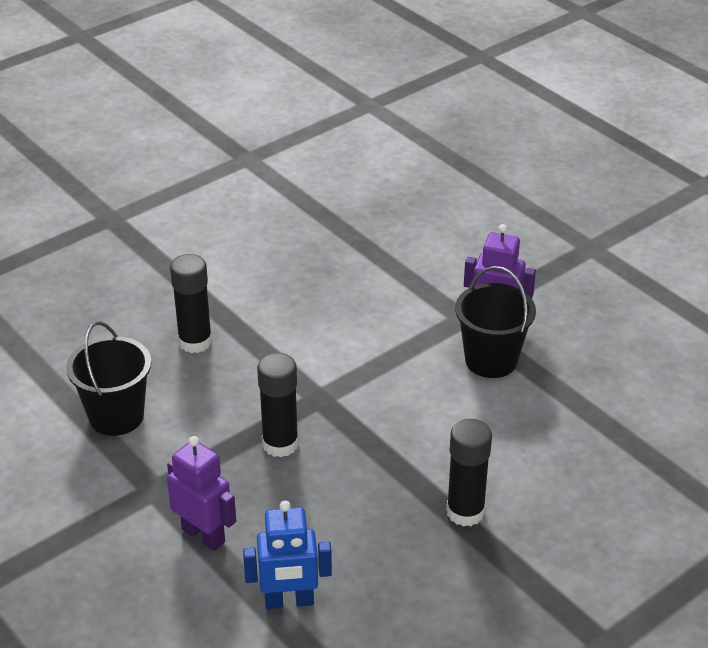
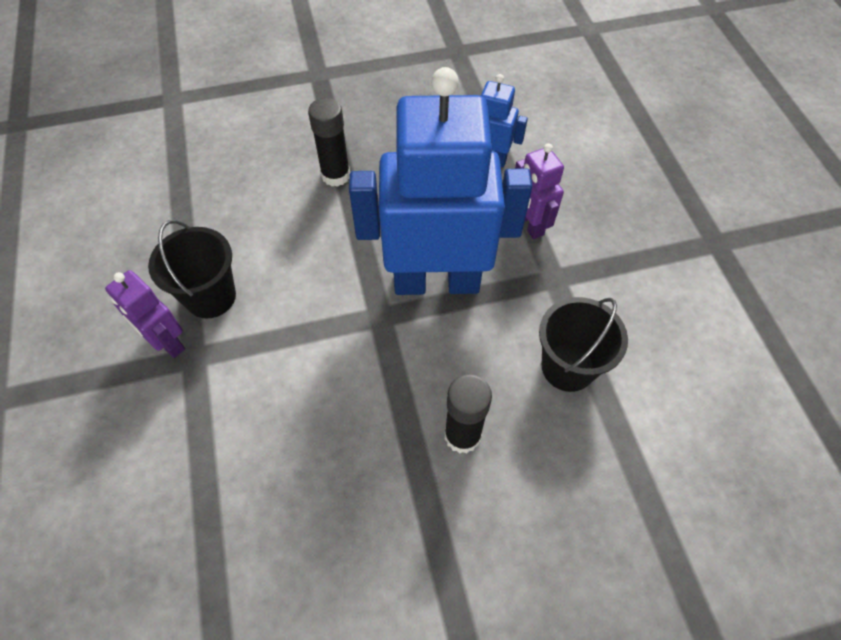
camera: 155 degrees left, 20 degrees up
black glue stick [257,353,299,457] -> blue robot [349,67,532,295]

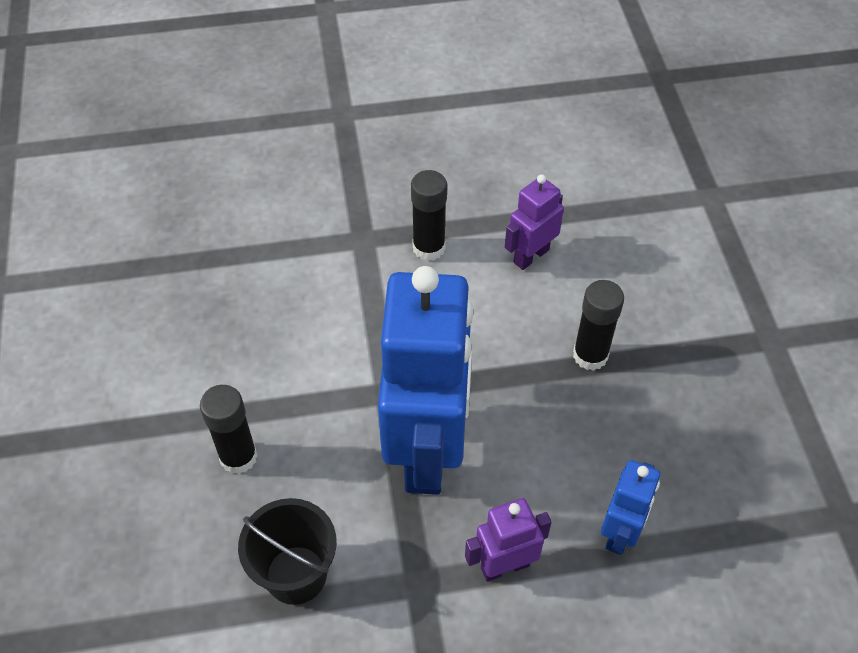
camera: 95 degrees right, 5 degrees down
purple robot [105,270,185,358] -> purple robot moved to [505,174,564,270]
black bucket [148,220,236,319] -> black glue stick [411,170,447,261]

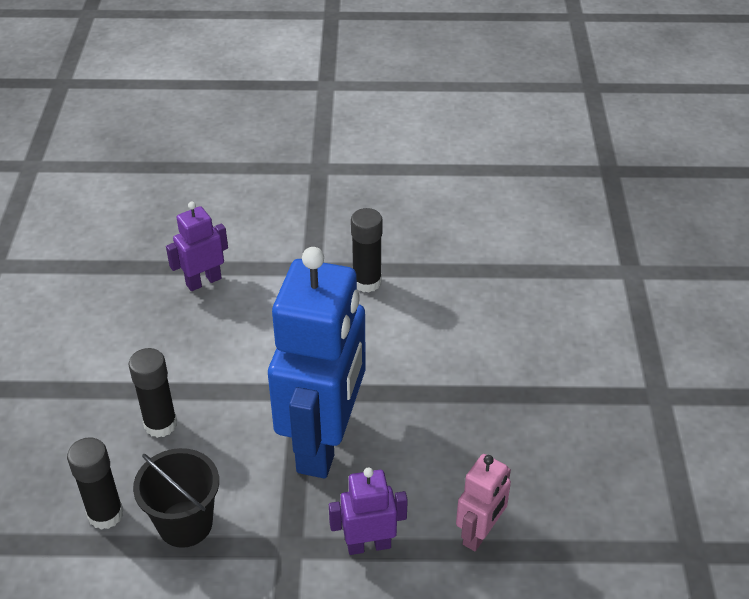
camera: 10 degrees right, 10 degrees down
purple robot [505,174,564,270] -> purple robot moved to [166,202,228,291]
black glue stick [573,280,624,371] -> black glue stick moved to [67,437,124,530]
blue robot [601,460,660,555] -> pink robot [456,454,511,551]

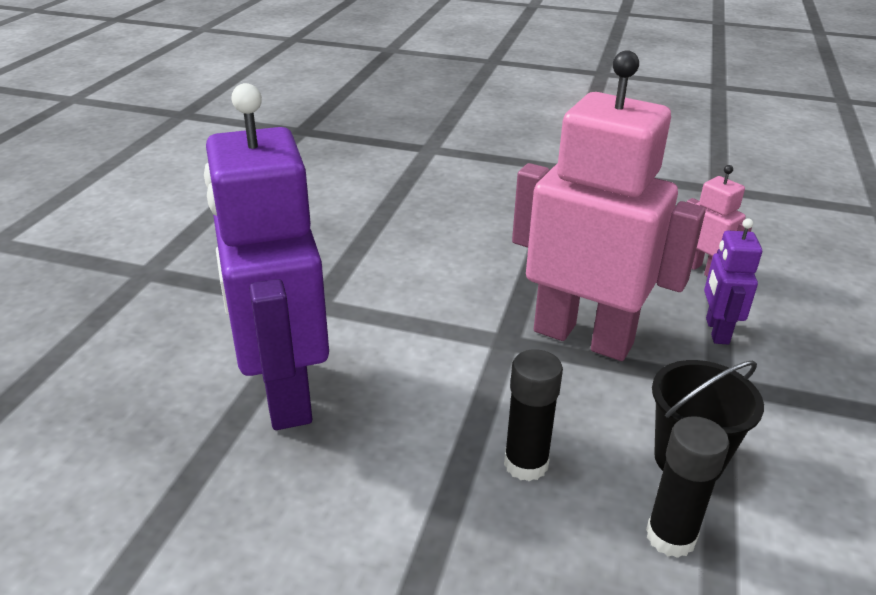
camera: 75 degrees left, 10 degrees down
purple robot [166,202,228,291] -> purple robot [204,83,329,430], size x2.20
blue robot [268,247,366,478] -> pink robot [512,50,706,361]
black glue stick [351,208,383,292] -> none

